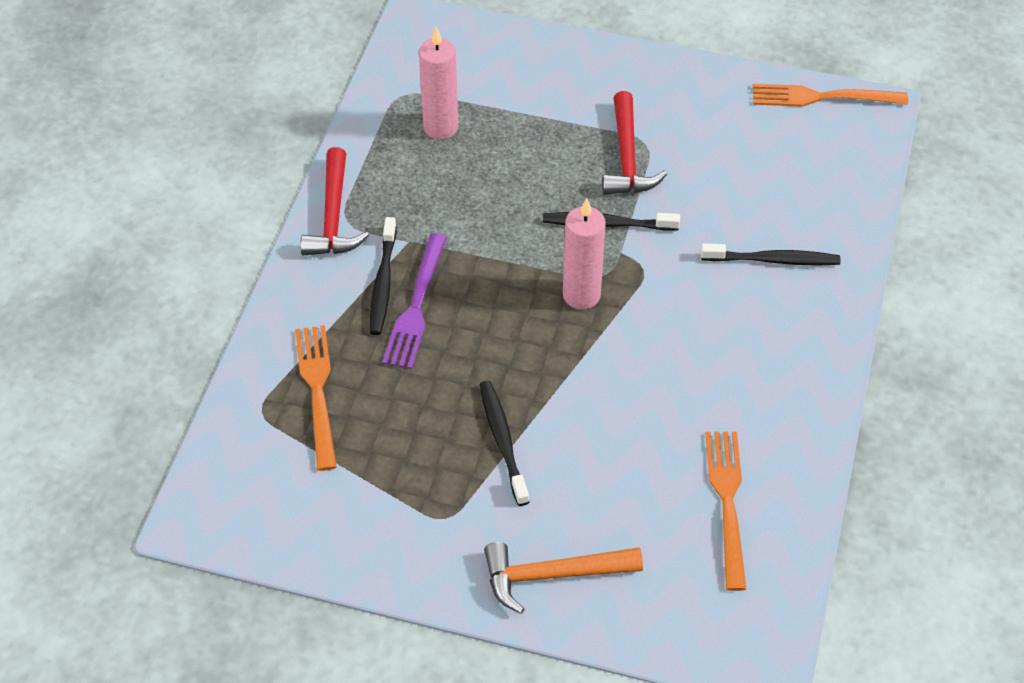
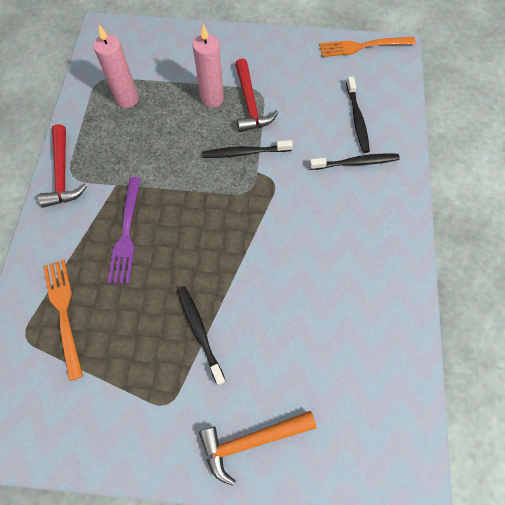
camera: 10 degrees left, 15 degrees up
black toothbrush [370,217,397,335] -> black toothbrush moved to [346,77,370,153]
pink candle [563,198,606,310] -> pink candle moved to [193,24,224,108]
orange fork [706,432,746,591] -> none

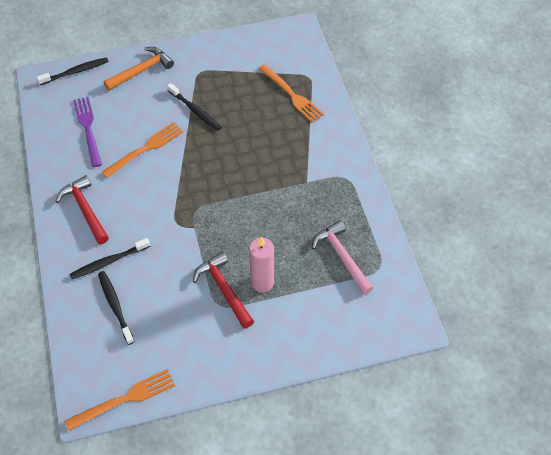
camera: 160 degrees right, 10 degrees down
red hammer [38,124,87,208] -> red hammer moved to [56,175,109,244]
pink candle [93,25,139,108] -> pink hammer [312,220,373,295]
purple fork [107,177,141,284] -> purple fork moved to [73,97,102,167]
black toothbrush [202,140,293,158] -> black toothbrush moved to [37,57,109,85]
none -> orange fork [101,122,183,178]

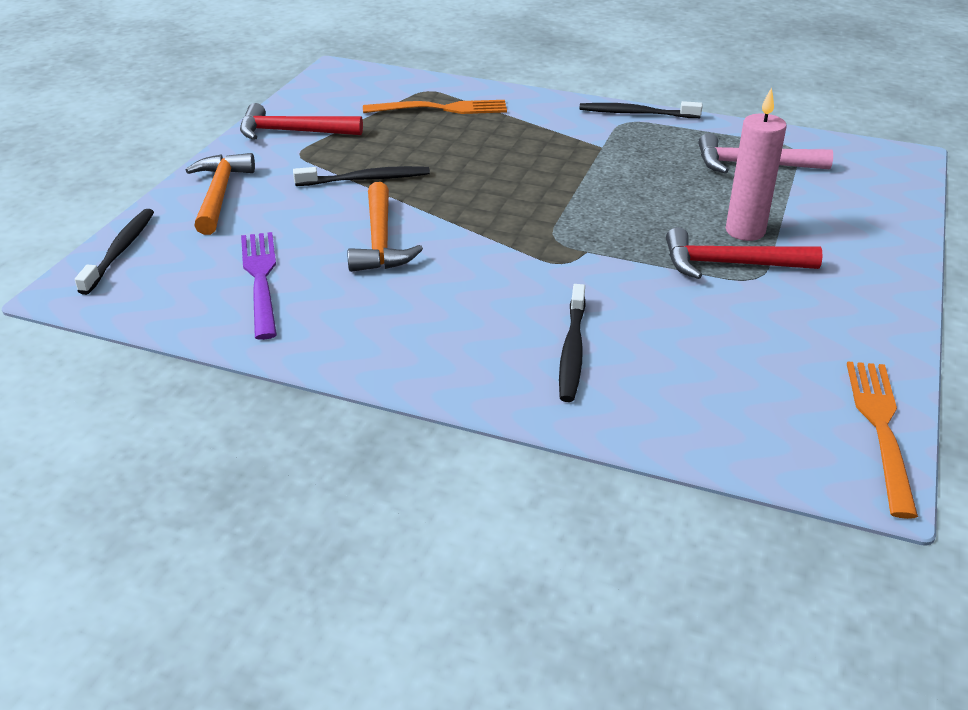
camera: 55 degrees left, 20 degrees down
red hammer [56,175,109,244] -> red hammer moved to [240,103,363,140]
purple fork [73,97,102,167] -> purple fork turned 60 degrees clockwise [241,232,277,340]
black toothbrush [98,271,135,345] -> black toothbrush moved to [579,101,702,118]
orange fork [101,122,183,178] -> orange hammer [348,182,423,272]

